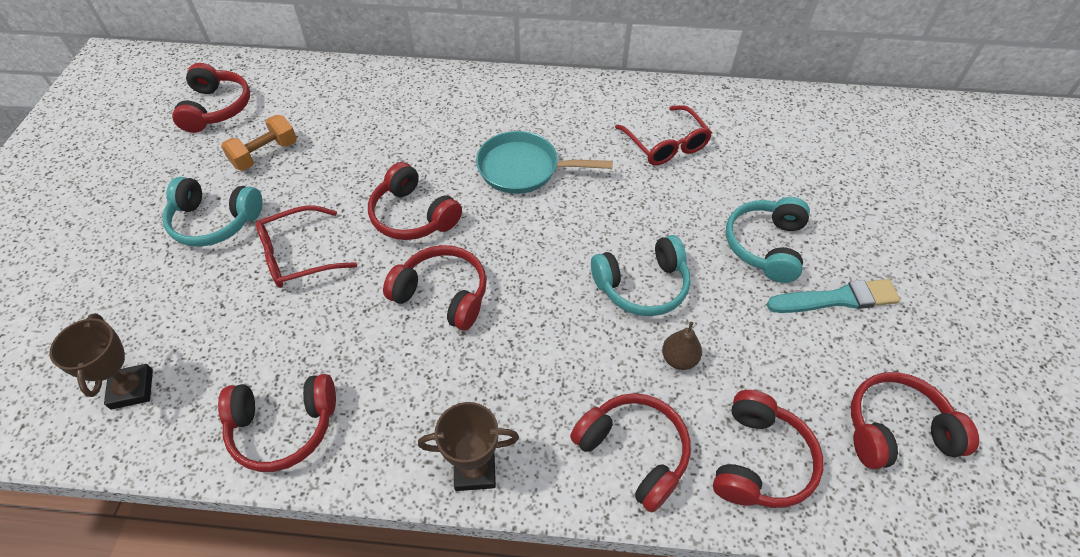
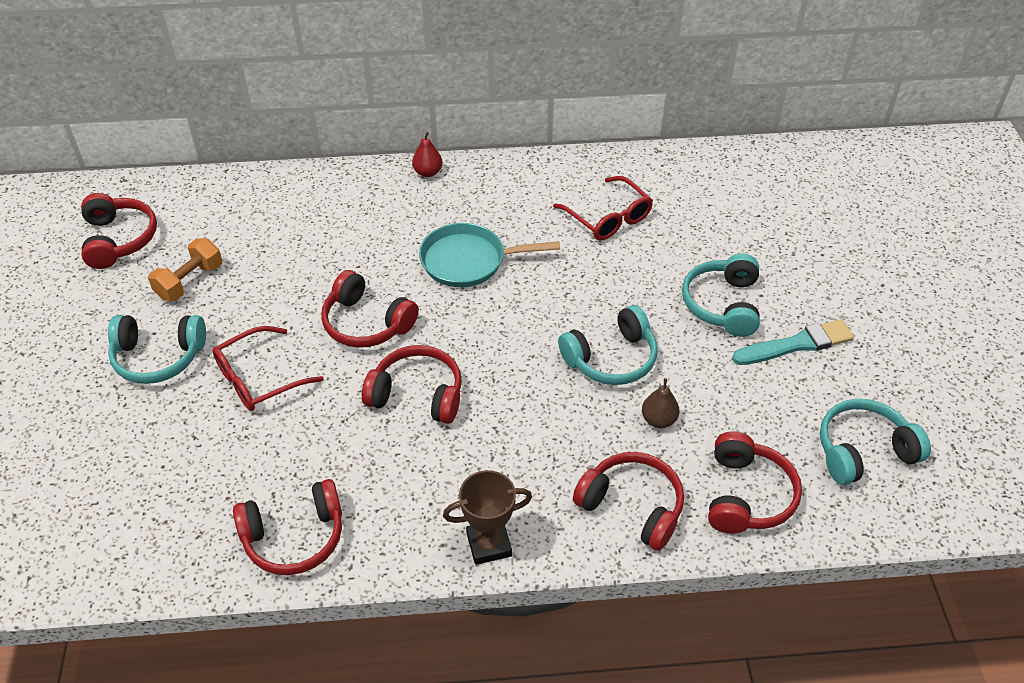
camera: 10 degrees left, 5 degrees down
brown trophy [49,313,153,410] -> none
red headphones [851,372,979,469] -> turquoise headphones [820,399,931,485]
none -> red pear [412,132,443,177]

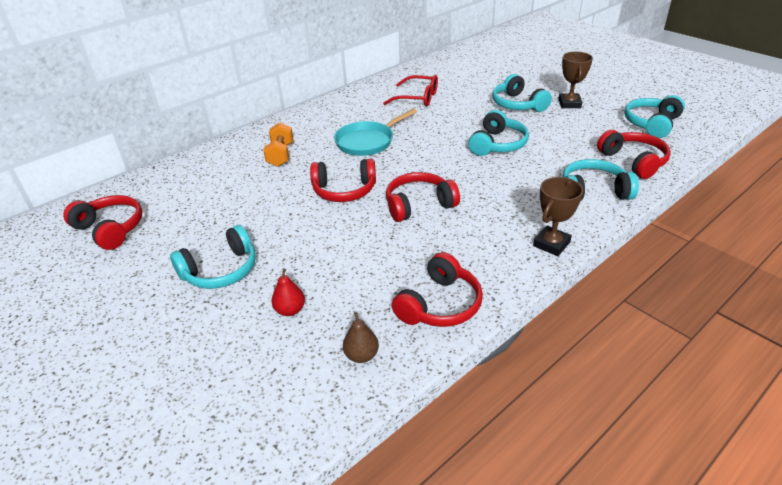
camera: 35 degrees left, 10 degrees down
orange dumbbell [148,238,222,301] -> orange dumbbell moved to [263,123,293,167]
red glasses [212,326,324,411] -> none
red pear [412,132,443,177] -> red pear moved to [271,269,305,316]
red headphones [573,452,684,551] -> turquoise headphones [562,159,639,201]
brown pear [642,378,679,428] -> brown pear moved to [343,312,379,363]
turquoise brush [732,319,854,365] -> brown trophy [559,52,593,108]

